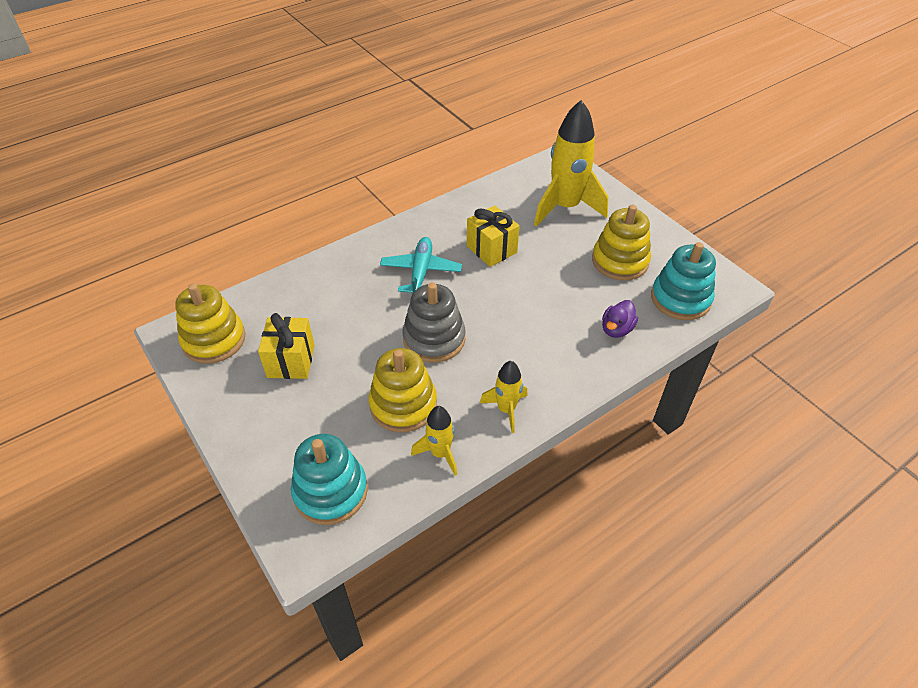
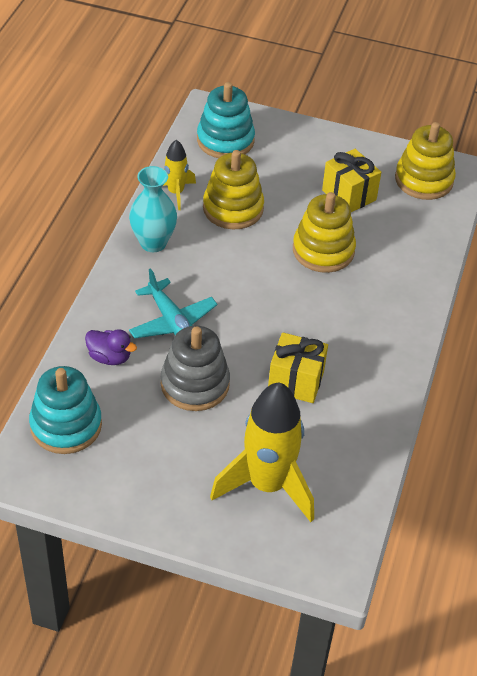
camera: 140 degrees right, 0 degrees up
turquoise plane [380,237,462,294] -> turquoise plane moved to [129,268,217,339]
grey stacking toy [402,282,465,363] -> grey stacking toy moved to [161,326,230,411]
yellow rocket [480,361,527,433] -> turquoise vase [129,166,177,252]
yellow stacking toy [592,205,651,281] -> yellow stacking toy moved to [293,192,356,273]
purple duck [602,300,638,338] -> purple duck turned 120 degrees clockwise [85,329,137,365]

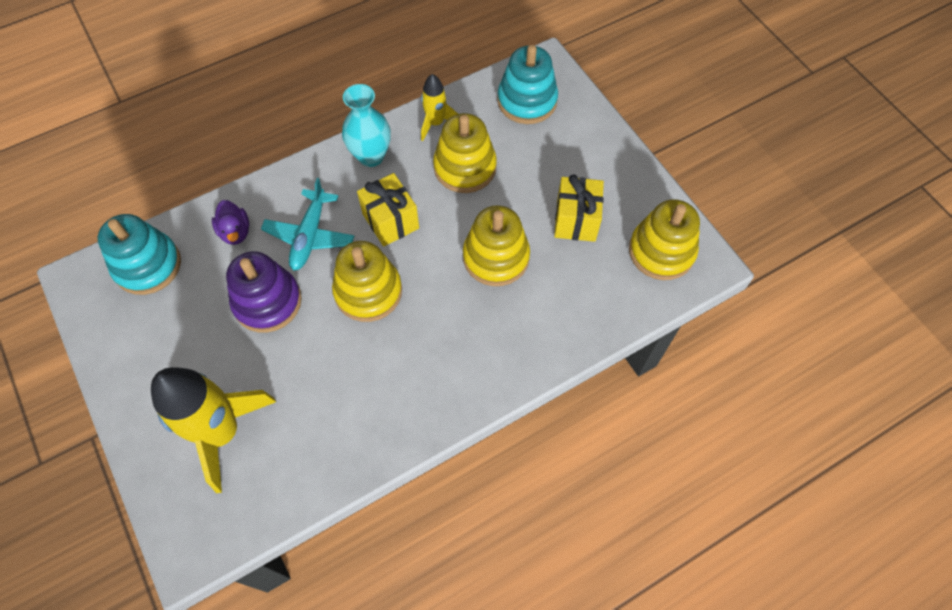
camera: 45 degrees right, 15 degrees up
grey stacking toy [161,326,230,411] -> purple stacking toy [226,251,302,333]
yellow gift [268,332,328,403] -> yellow gift moved to [357,173,419,247]
none -> yellow stacking toy [332,241,402,322]

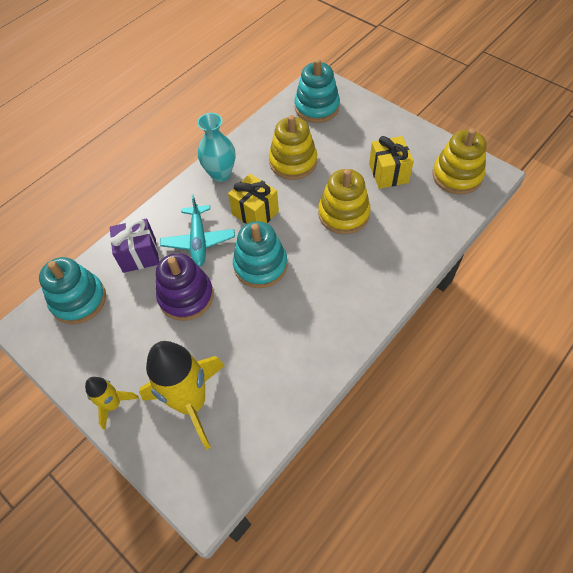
camera: 15 degrees left, 5 degrees down
purple duck [212,200,249,245] -> purple gift [110,219,159,273]
yellow stacking toy [332,241,402,322] -> turquoise stacking toy [233,221,288,288]
yellow rocket [421,74,458,141] -> yellow rocket moved to [85,377,139,430]

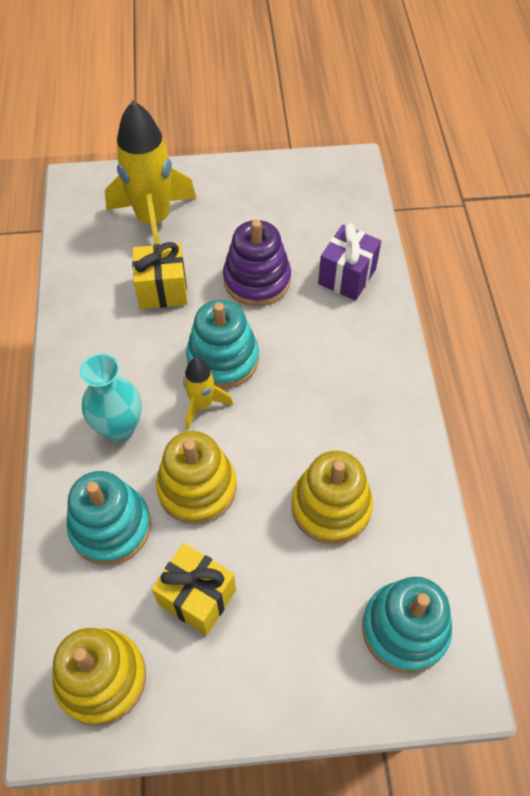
camera: 130 degrees right, 0 degrees up
turquoise stacking toy [39,257,106,324] -> turquoise stacking toy moved to [66,471,151,565]
yellow rocket [85,377,139,430] -> yellow rocket moved to [183,358,233,430]
turquoise plane [160,195,235,267] -> none
turquoise vase [197,113,235,182] -> turquoise vase moved to [80,353,142,442]
yellow gift [228,174,279,224] -> yellow gift moved to [132,242,187,309]

